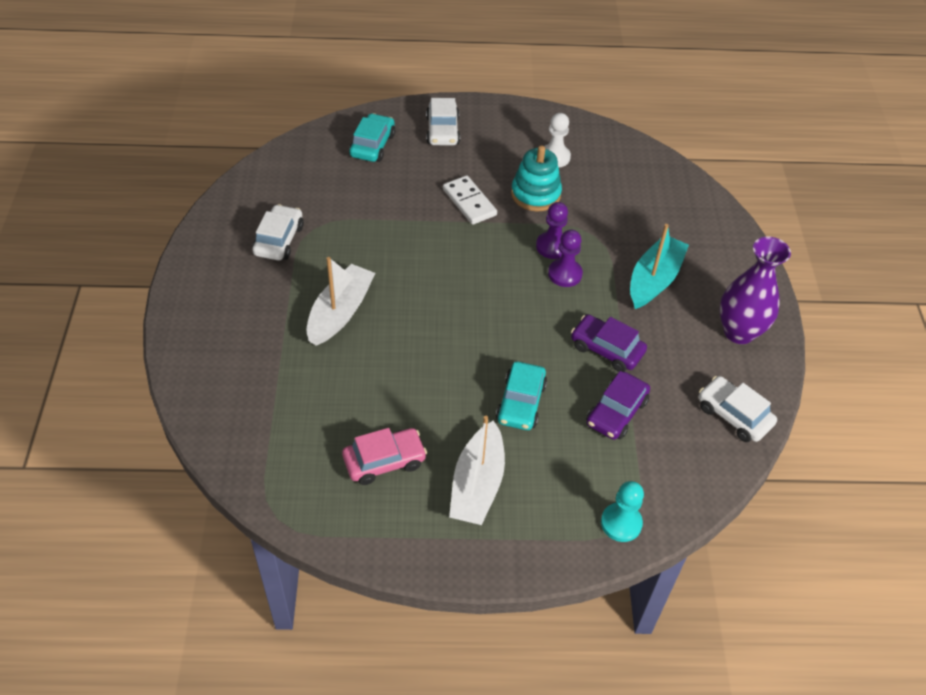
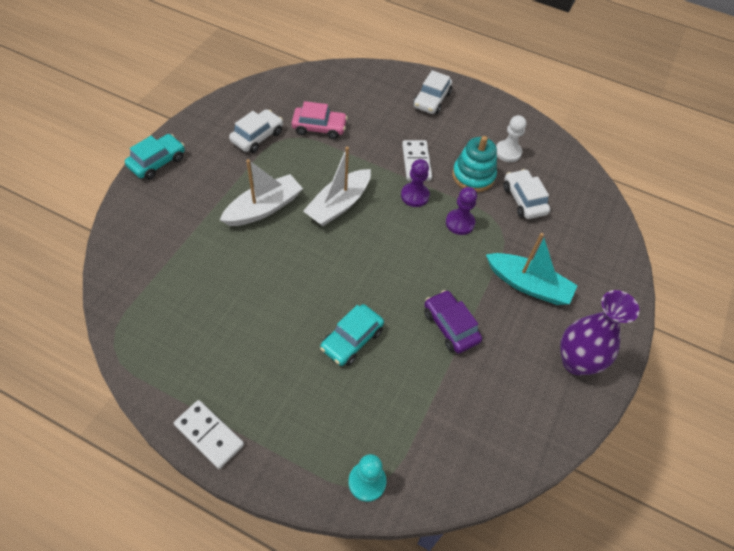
camera: 25 degrees right, 5 degrees up
pink car [342,428,427,485] -> pink car moved to [292,101,348,139]
turquoise car [349,113,395,162] -> turquoise car moved to [125,134,185,180]
white boat [449,416,505,525] -> white boat moved to [303,147,371,226]
purple pawn [548,230,583,287] -> purple pawn moved to [401,159,430,207]
purple car [586,371,650,440] -> none
turquoise boat [630,224,689,309] -> turquoise boat turned 60 degrees clockwise [486,233,578,305]
white car [699,376,777,442] -> white car moved to [503,169,550,219]
none -> white domino [174,400,244,469]

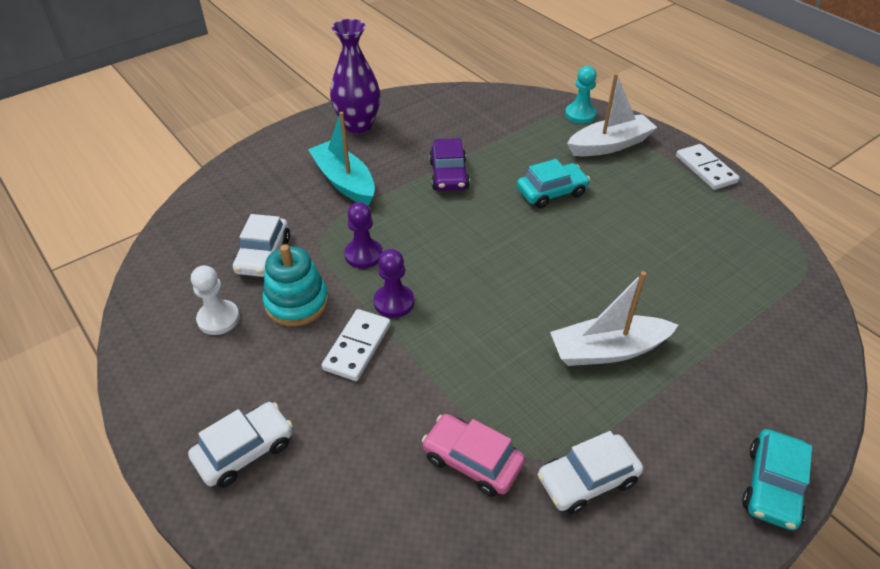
camera: 150 degrees left, 10 degrees down
turquoise car [125,134,185,180] -> turquoise car turned 45 degrees counterclockwise [742,429,812,530]
white boat [303,147,371,226] -> white boat moved to [567,73,657,156]

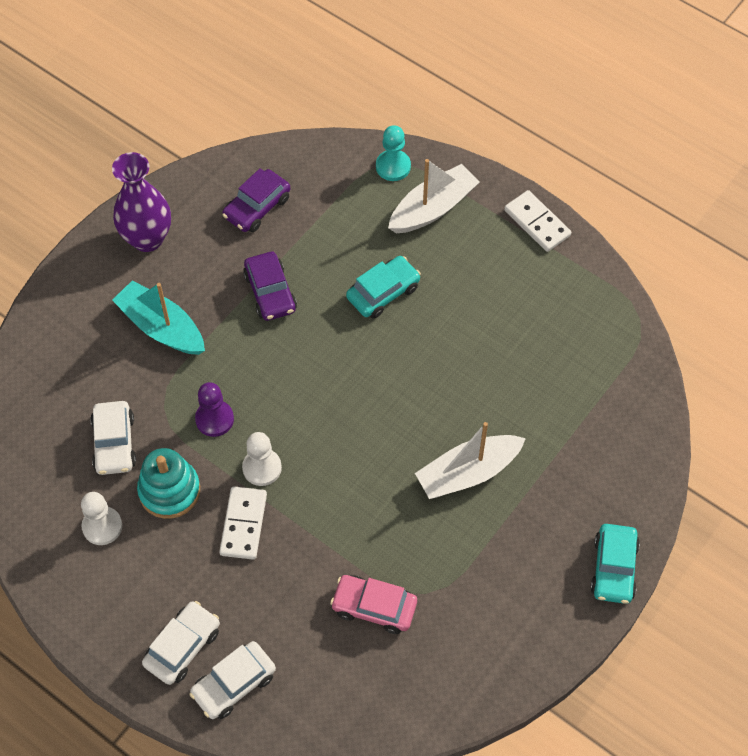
camera: 15 degrees left, 15 degrees up
purple pawn [374,249,414,318] -> white pawn [242,432,282,486]
white car [537,431,643,514] -> white car moved to [189,641,276,719]
none -> purple car [222,168,290,232]

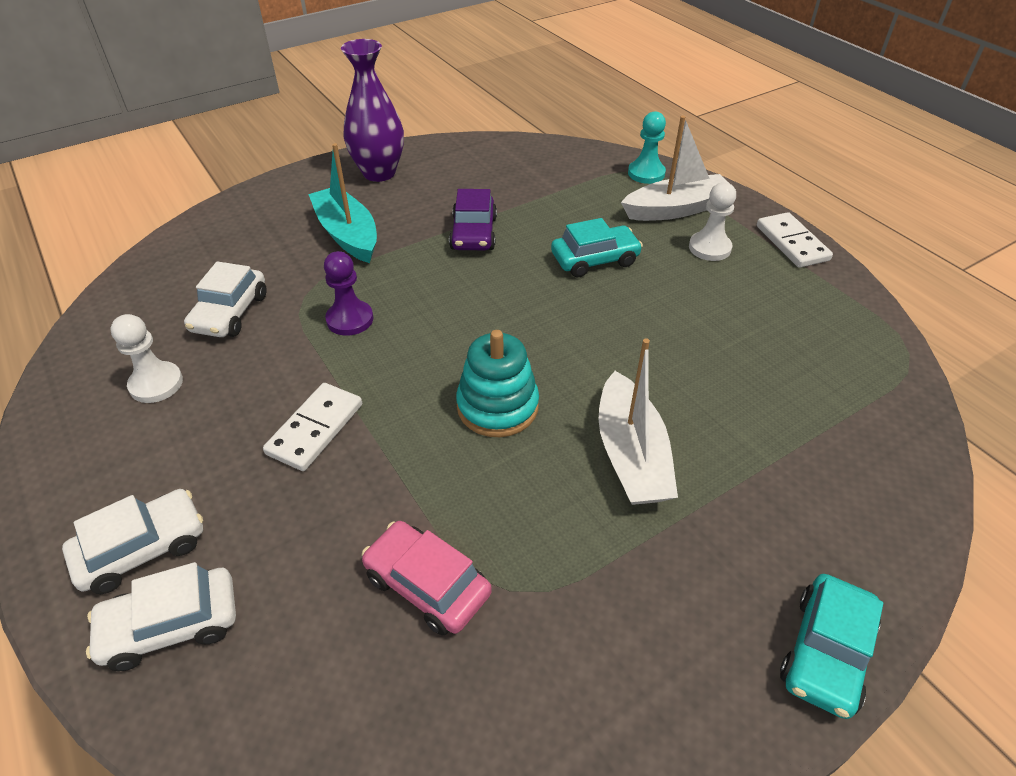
camera: 20 degrees right, 15 degrees down
turquoise stacking toy [137,448,200,519] -> turquoise stacking toy moved to [456,330,539,437]
purple car [222,168,290,232] -> none
white pawn [242,432,282,486] -> white pawn moved to [689,182,736,261]
white boat [415,422,526,499] -> white boat turned 90 degrees counterclockwise [599,338,678,505]

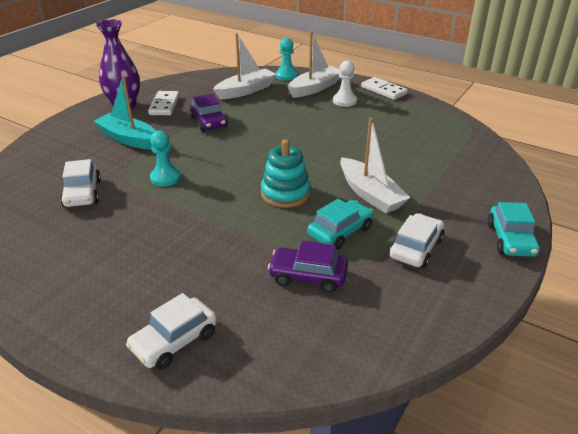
camera: 25 degrees left, 10 degrees down
white car [62,489,203,594] -> white car moved to [389,213,445,268]
white pawn [111,314,183,403] -> none
white domino [263,383,362,471] -> white domino moved to [148,91,180,115]
purple pawn [324,251,373,336] -> turquoise pawn [150,130,181,187]
pink car [362,521,492,635] -> purple car [268,241,348,293]
turquoise car [551,218,643,277] -> turquoise car moved to [307,199,374,250]
none -> white boat [213,33,276,99]

